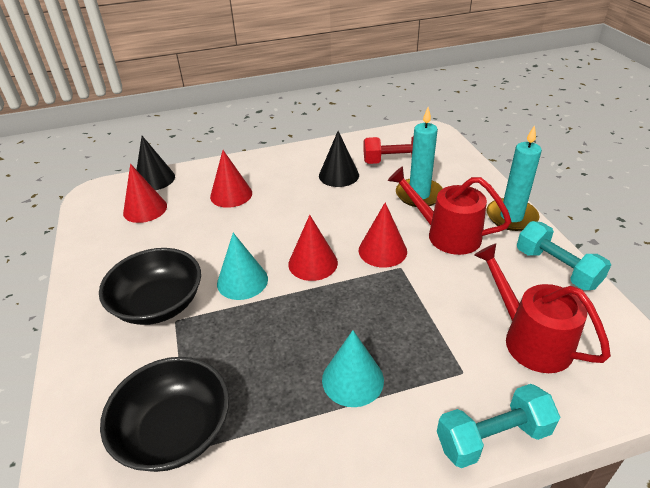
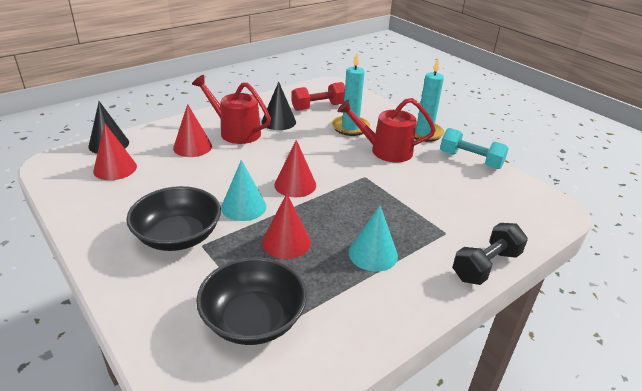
camera: 25 degrees left, 5 degrees down
red cone [359,202,407,268] -> red cone moved to [262,194,311,259]
turquoise dumbbell [437,384,560,468] -> black dumbbell [453,223,528,285]
red watering can [474,244,611,373] -> red watering can moved to [192,75,271,144]

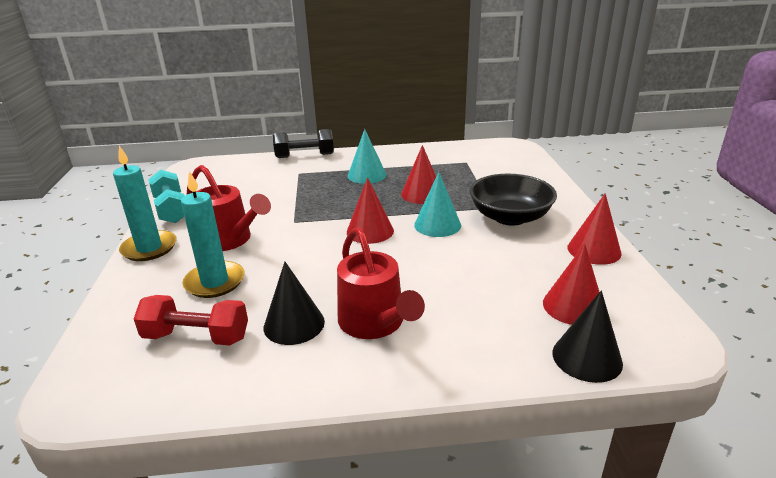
camera: 145 degrees left, 5 degrees down
red cone [173,104,212,157] -> red cone moved to [568,193,621,265]
black bowl [196,257,307,345] -> none

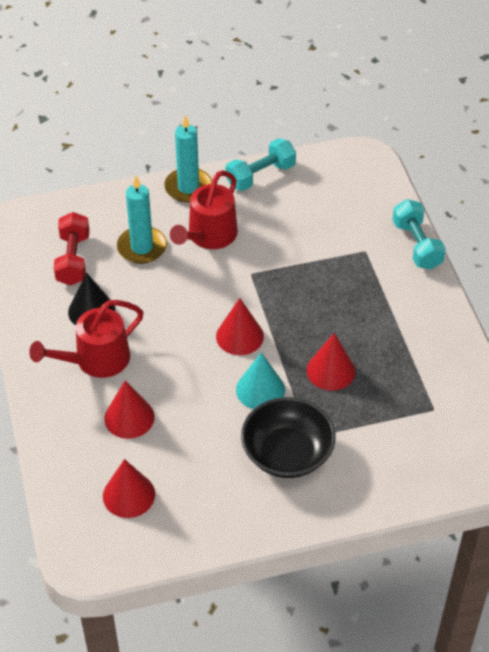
camera: 80 degrees right, 20 degrees up
black dumbbell [273,129,334,158] -> turquoise dumbbell [392,199,446,270]
turquoise cone [348,129,387,184] -> none
black cone [552,291,623,383] -> none
red cone [568,193,621,265] -> red cone moved to [104,381,155,439]

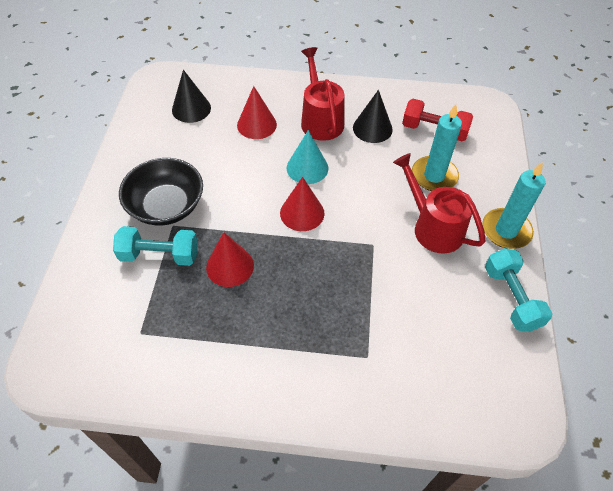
camera: 110 degrees right, 5 degrees up
red cone [103,459,155,518] -> black cone [172,70,211,123]
turquoise cone [236,352,285,409] -> turquoise cone moved to [287,130,328,184]
turquoise dumbbell [392,199,446,270] -> turquoise dumbbell moved to [113,226,198,266]

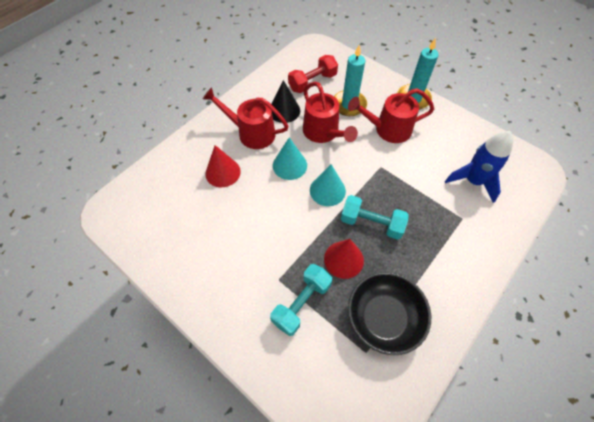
camera: 55 degrees left, 5 degrees up
black bowl [119,158,203,225] -> black bowl moved to [348,272,431,355]
black cone [172,70,211,123] -> none
red cone [280,177,325,231] -> turquoise cone [310,164,346,206]
turquoise dumbbell [485,248,553,332] -> turquoise dumbbell moved to [341,195,409,240]
none -> red watering can [303,82,358,143]
none -> blue rocket [445,131,513,203]

